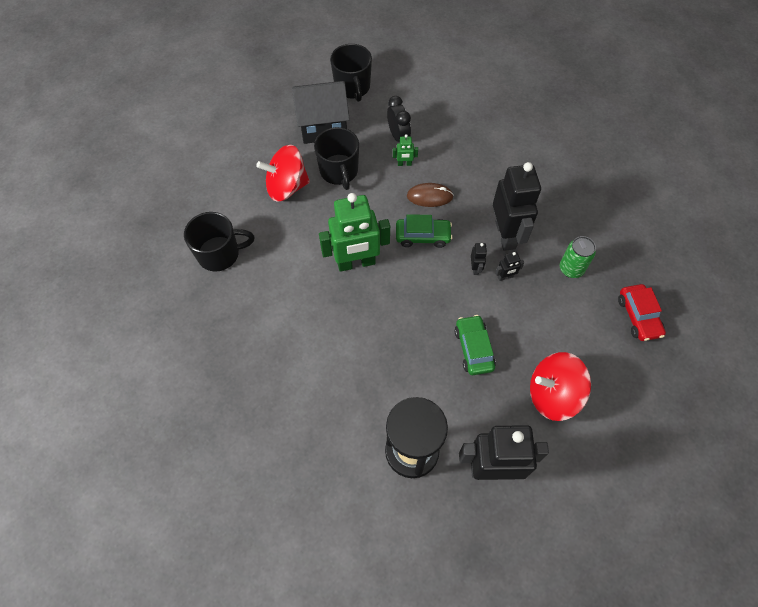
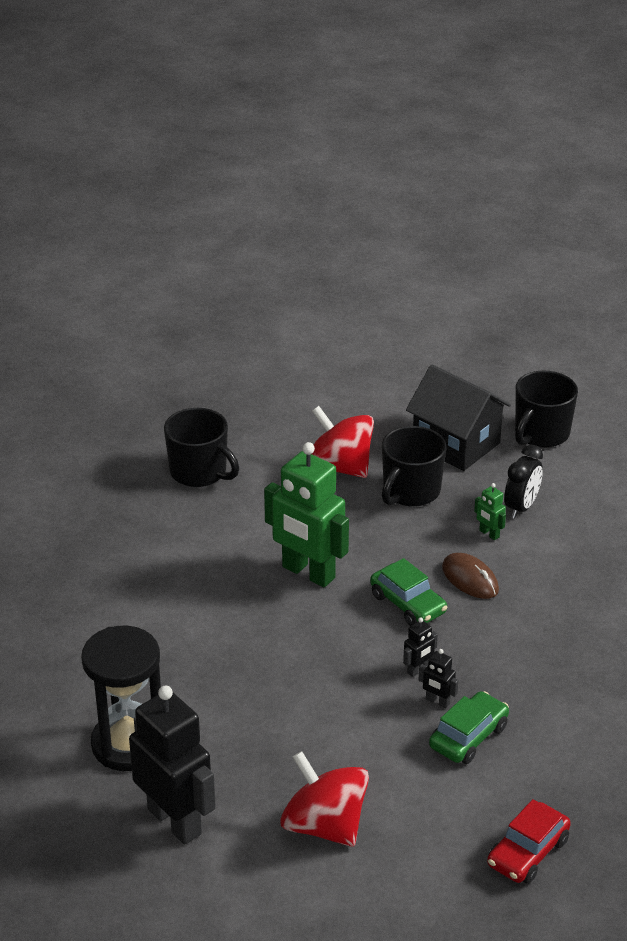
camera: 50 degrees right, 25 degrees down
green car [455,315,496,375] -> green car moved to [429,691,509,764]
black robot [493,162,541,251] -> none
green can [560,236,596,278] -> none

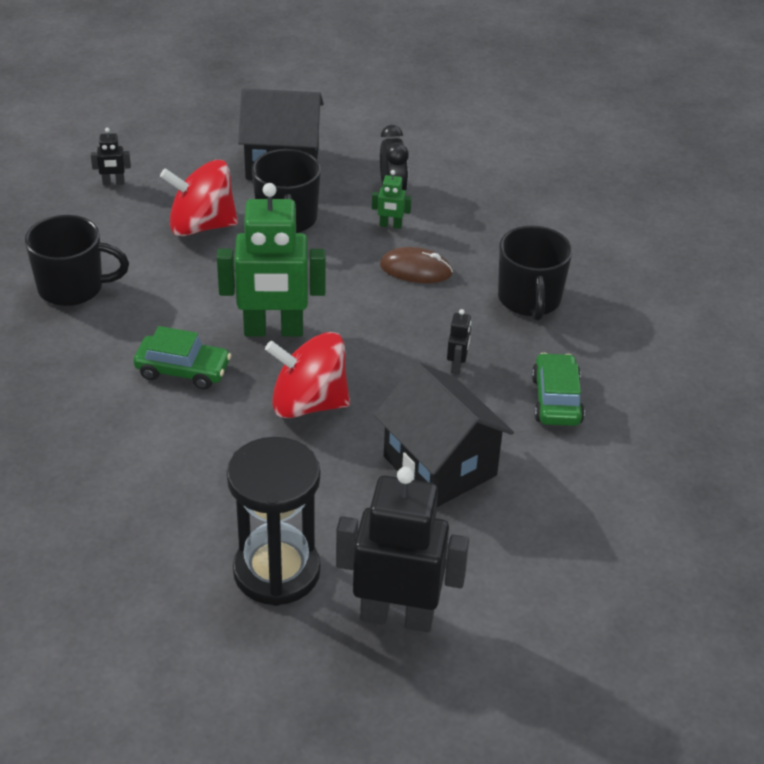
camera: 40 degrees left, 5 degrees up
red spinning top [280,751,369,847] -> red spinning top moved to [265,332,350,418]
green car [370,558,447,626] -> green car moved to [133,326,231,390]
black robot [419,649,458,708] -> black robot moved to [91,128,131,185]
red car [487,799,571,884] -> none
black mug [515,371,578,448] -> black mug moved to [498,226,572,321]
none -> black house [374,362,514,507]

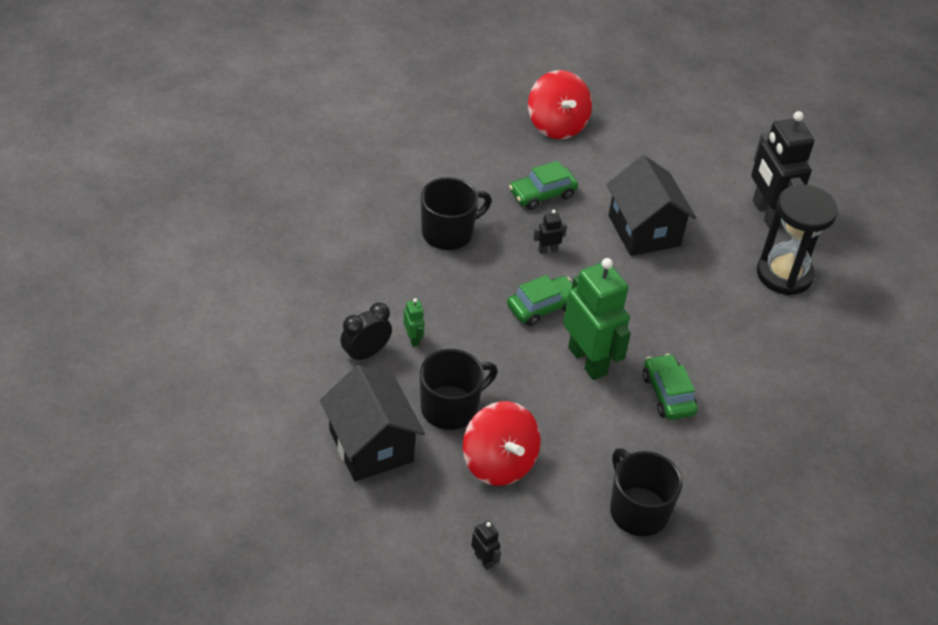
camera: 120 degrees left, 5 degrees up
red spinning top [265,332,350,418] -> red spinning top moved to [528,70,592,139]
black house [374,362,514,507] -> black house turned 45 degrees counterclockwise [606,155,696,256]
brown mouse [380,247,453,283] -> none
none -> green car [507,275,572,326]

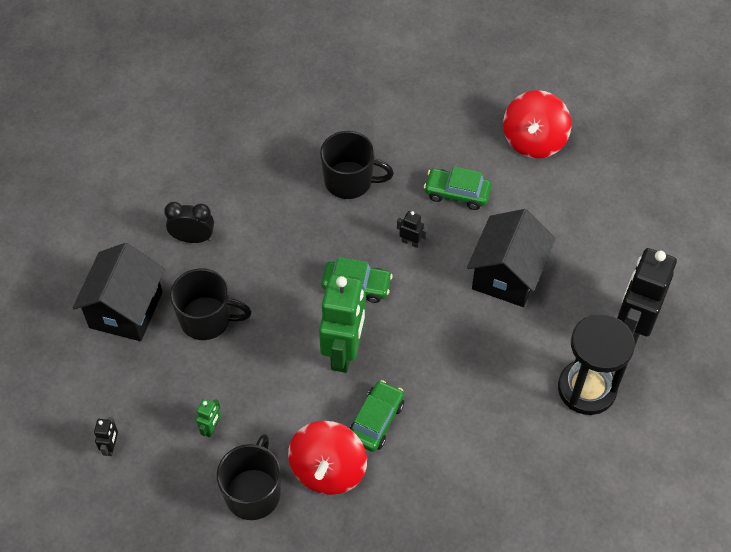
camera: 45 degrees right, 10 degrees up
green robot [404,298,425,347] -> green robot moved to [196,399,221,437]
red spinning top [463,401,541,486] -> red spinning top moved to [288,421,367,495]

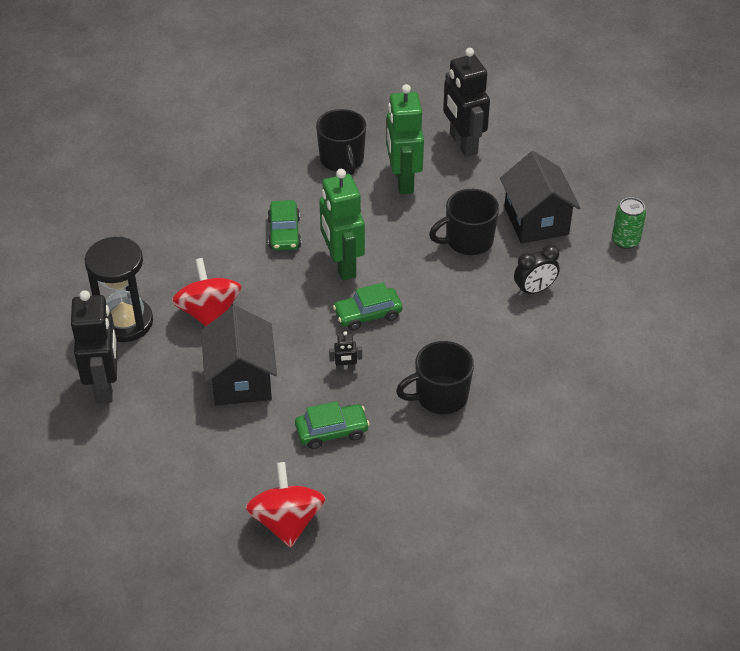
camera: 150 degrees right, 10 degrees down
black robot [94,417,118,456] -> black robot [443,48,490,157], size x2.45
green robot [196,399,221,437] -> green robot [387,84,424,194], size x2.45
red spinning top [288,421,367,495] -> red spinning top moved to [172,258,242,326]
none -> green can [612,197,646,249]

